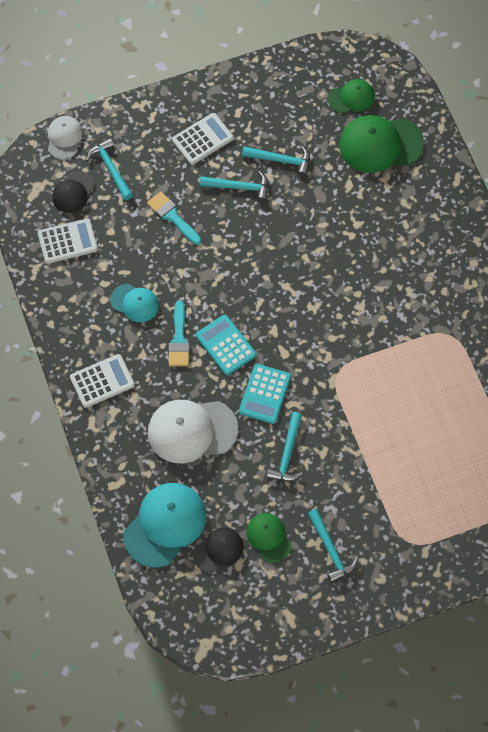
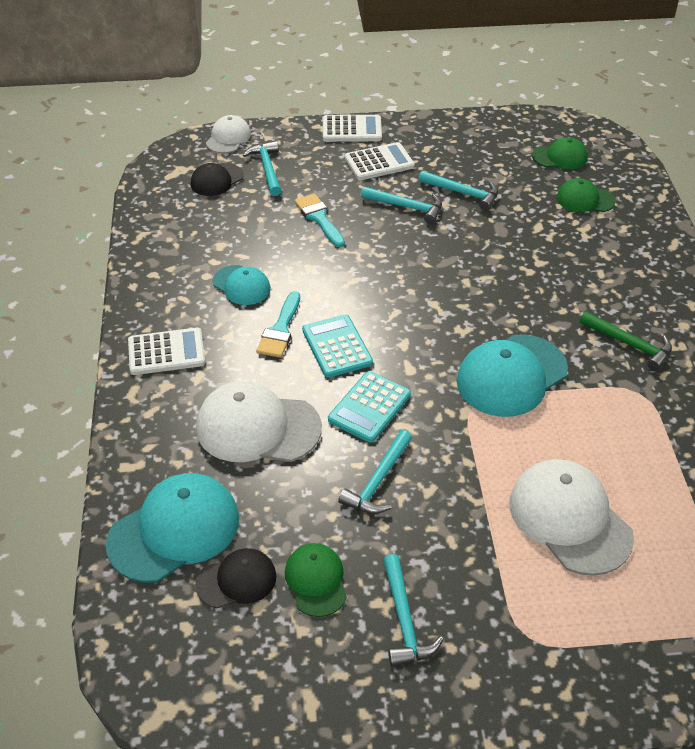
camera: 15 degrees right, 20 degrees down
white calculator [38,218,98,264] -> white calculator moved to [323,115,382,142]
green cap [339,115,424,173] -> green cap [557,178,615,212], size x0.57
none -> turquoise cap [456,334,568,417]
none -> white cap [510,459,634,576]
none -> green hammer [580,311,672,371]

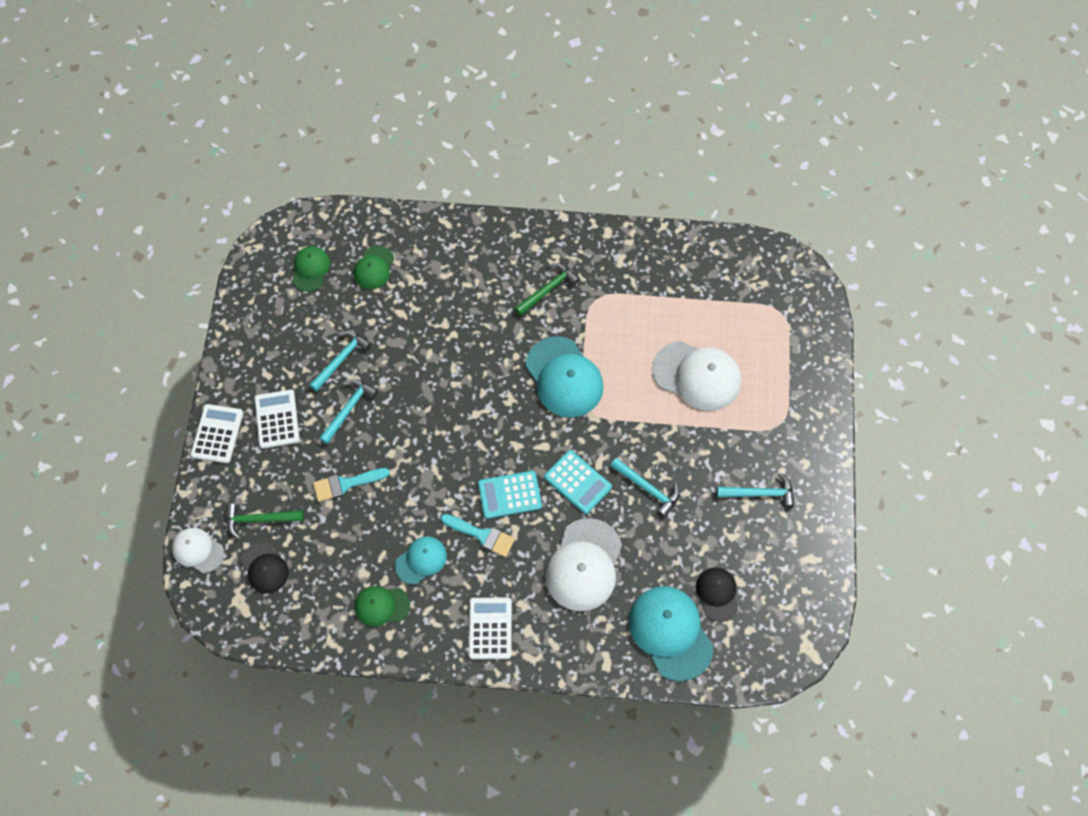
camera: 80 degrees left, 20 degrees up
turquoise hammer [243,141,281,196] -> green hammer [226,503,304,539]
green cap [285,543,347,617] -> green cap moved to [355,586,410,627]
white cap [510,459,634,576] -> white cap turned 135 degrees counterclockwise [652,341,741,411]

